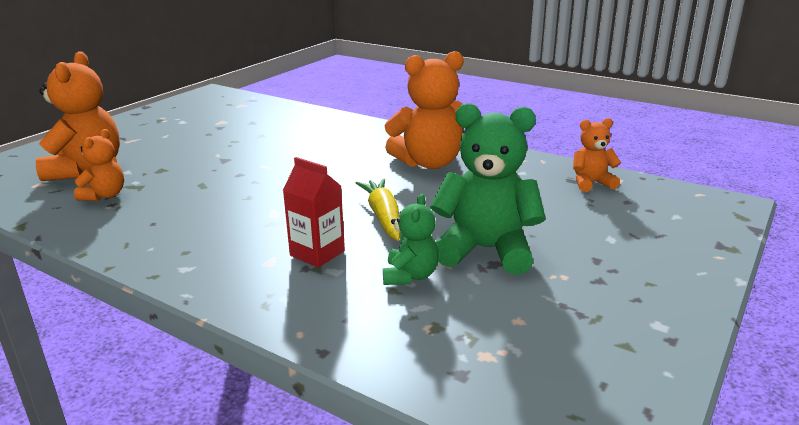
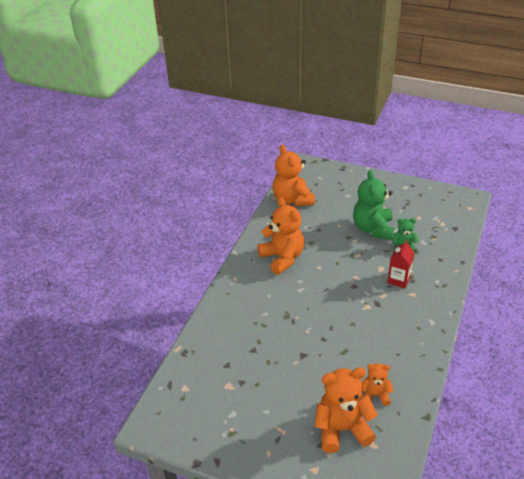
camera: 100 degrees left, 15 degrees up
yellow carrot [356,178,401,241] -> none
orange teddy bear [573,118,621,192] -> orange teddy bear [273,145,315,207], size x1.85

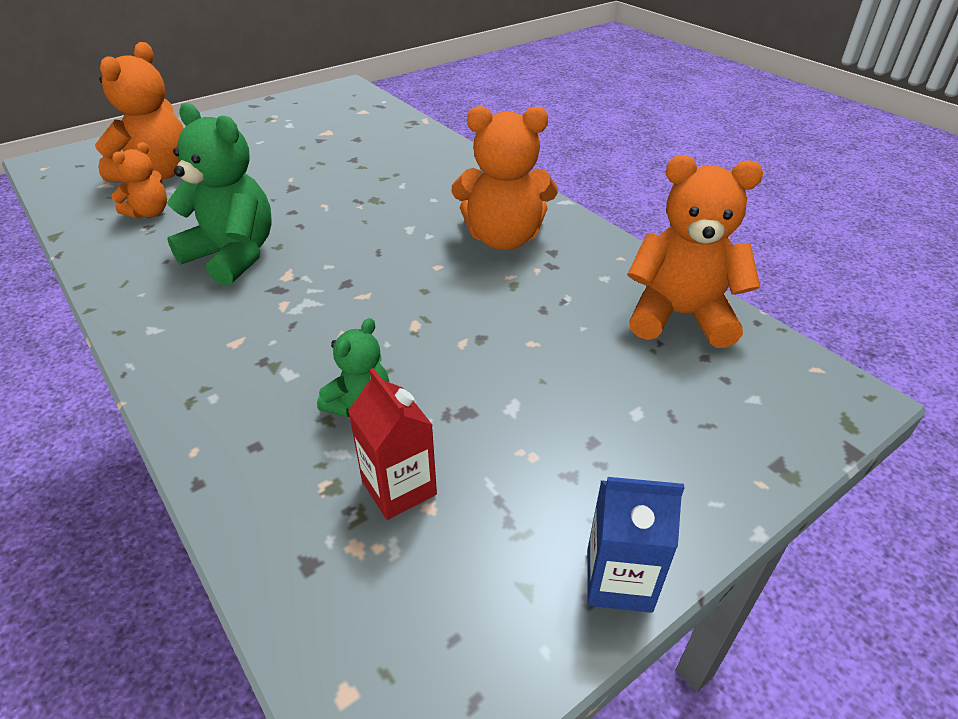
camera: 120 degrees right, 0 degrees up
green teddy bear [353,170,394,240] -> green teddy bear moved to [167,103,272,286]
red carton [387,240,415,289] -> red carton moved to [348,368,437,520]
none -> blue carton [587,477,685,613]

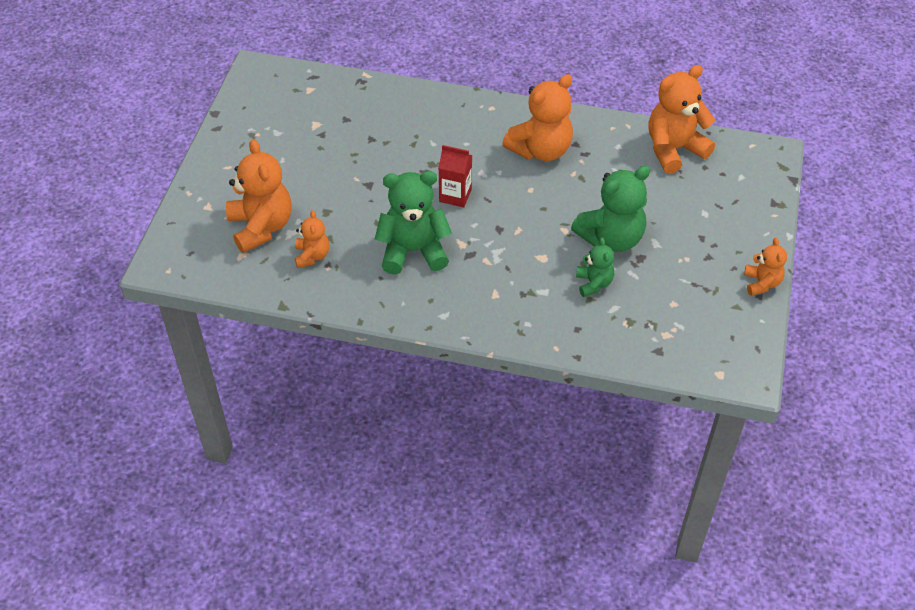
camera: 40 degrees left, 10 degrees up
red carton [348,368,437,520] -> red carton moved to [438,145,472,207]
blue carton [587,477,685,613] -> orange teddy bear [744,238,787,296]
none -> green teddy bear [571,166,650,252]

